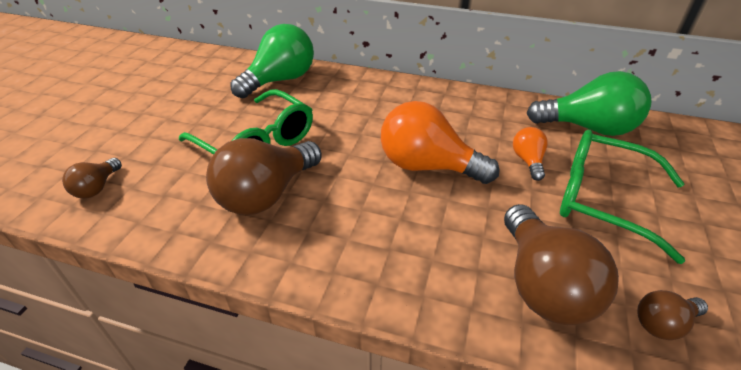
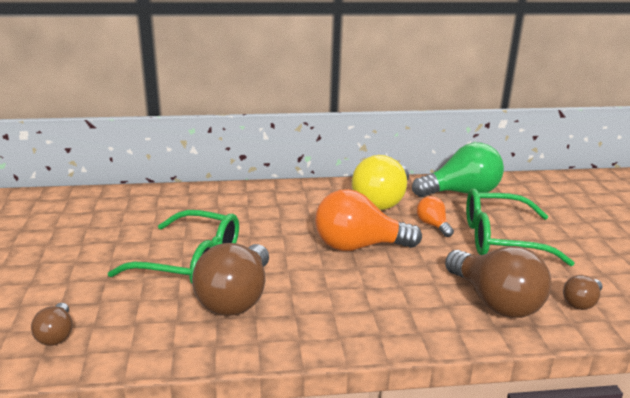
camera: 25 degrees left, 15 degrees down
green light bulb [230,24,314,98] -> none
none -> yellow light bulb [352,155,409,210]

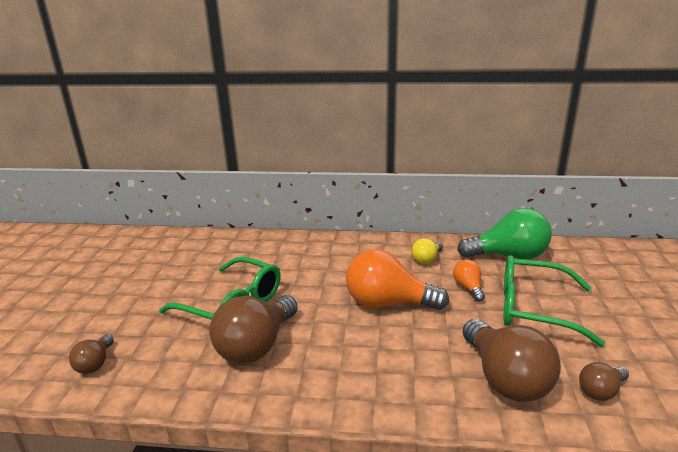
camera: 15 degrees right, 0 degrees up
yellow light bulb [352,155,409,210] -> yellow light bulb [412,238,443,264], size x0.50

